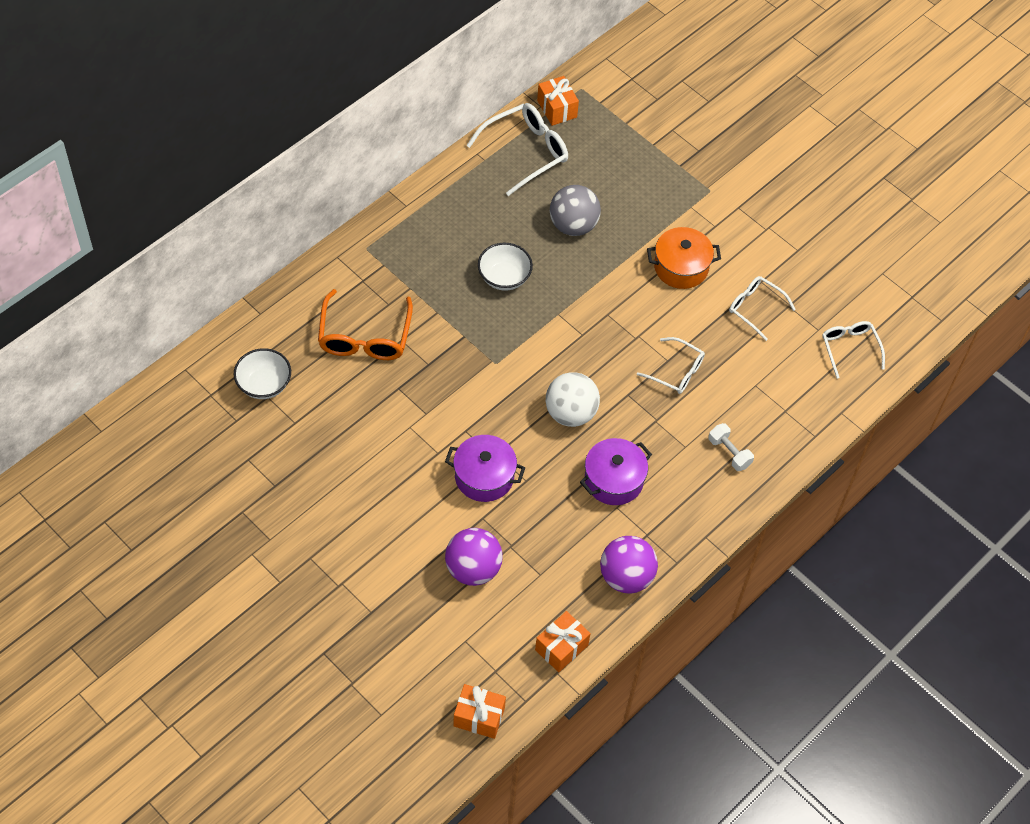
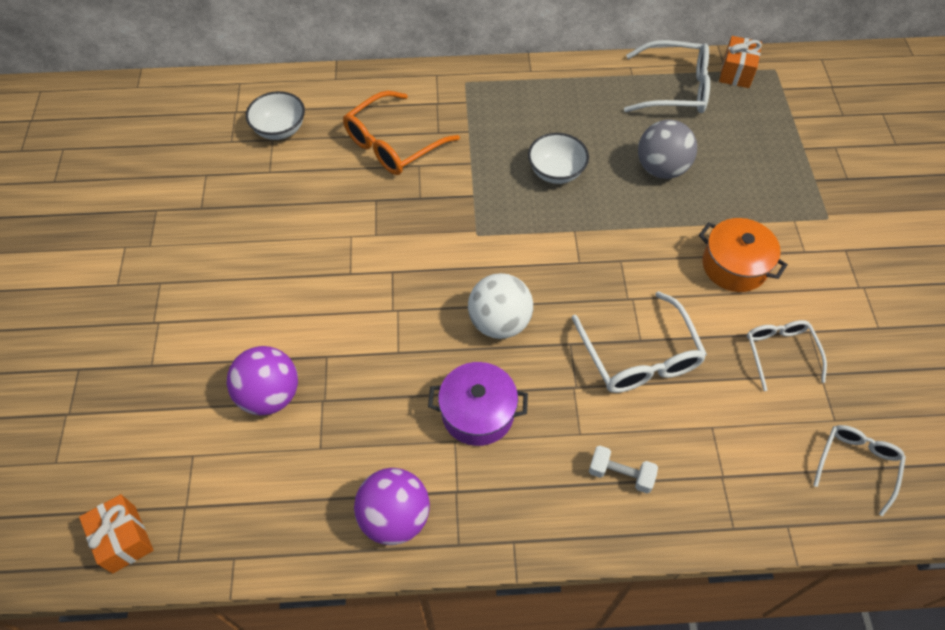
camera: 45 degrees right, 0 degrees up
purple pot [445,435,525,502] -> none
orange gift [535,611,591,672] -> none
white glasses [637,337,705,394] -> white glasses [572,291,707,393], size x1.58
white dumbbell [708,423,754,471] -> white dumbbell turned 75 degrees counterclockwise [589,446,658,493]

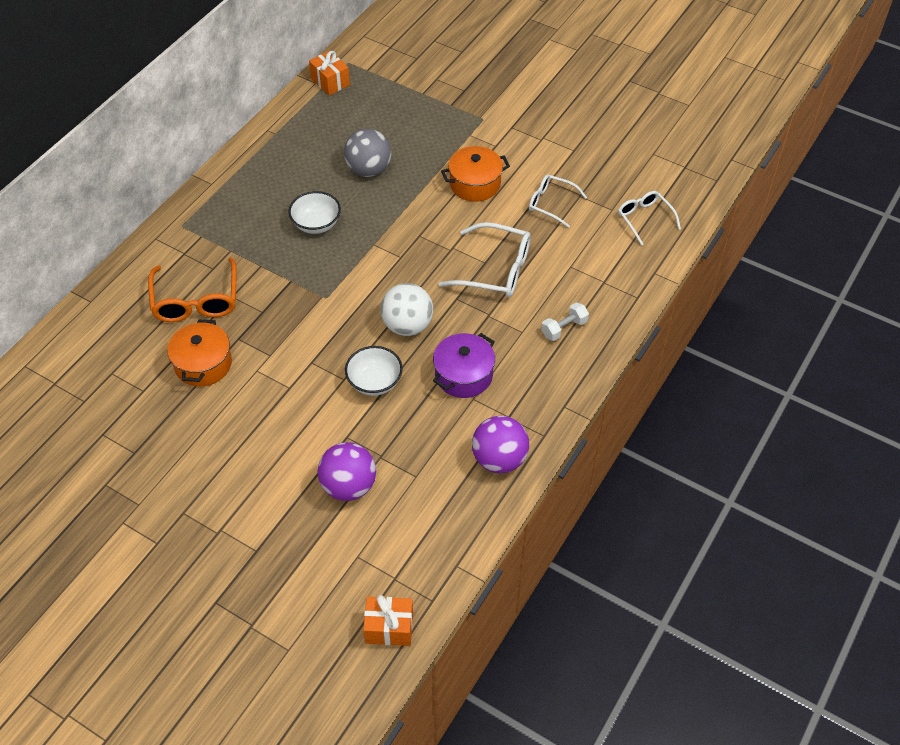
camera: 55 degrees left, 5 degrees down
white bowl [246,91,305,140] -> white bowl moved to [345,346,403,396]
white glasses [624,40,710,113] -> none
none -> orange pot [167,319,232,387]

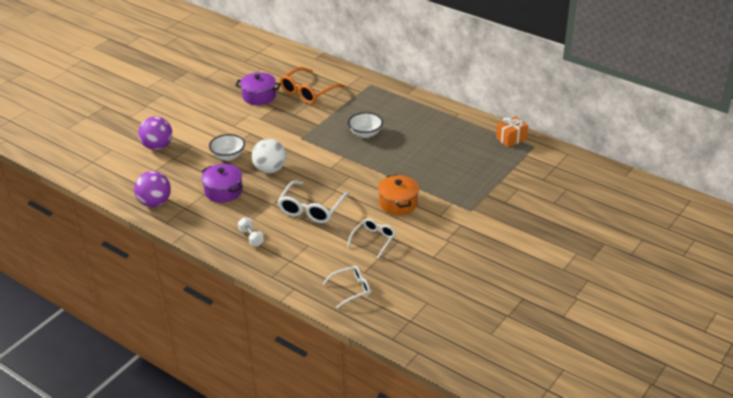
camera: 95 degrees right, 15 degrees down
orange glasses [148,257,237,322] -> orange glasses turned 45 degrees counterclockwise [280,67,345,104]
orange pot [167,319,232,387] -> purple pot [235,72,281,105]
grey ball [344,129,392,177] -> none
orange gift [363,595,413,646] -> none

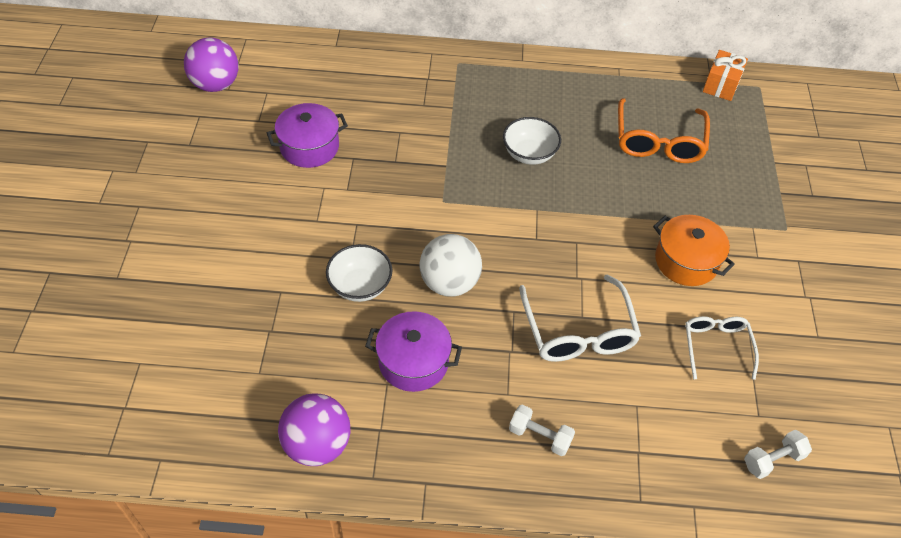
camera: 35 degrees left, 15 degrees up
purple ball [138,117,172,150] -> purple ball moved to [184,37,239,92]
orange glasses [280,67,345,104] -> orange glasses moved to [618,98,710,163]
white glasses [322,266,371,308] -> white dumbbell [744,430,812,479]

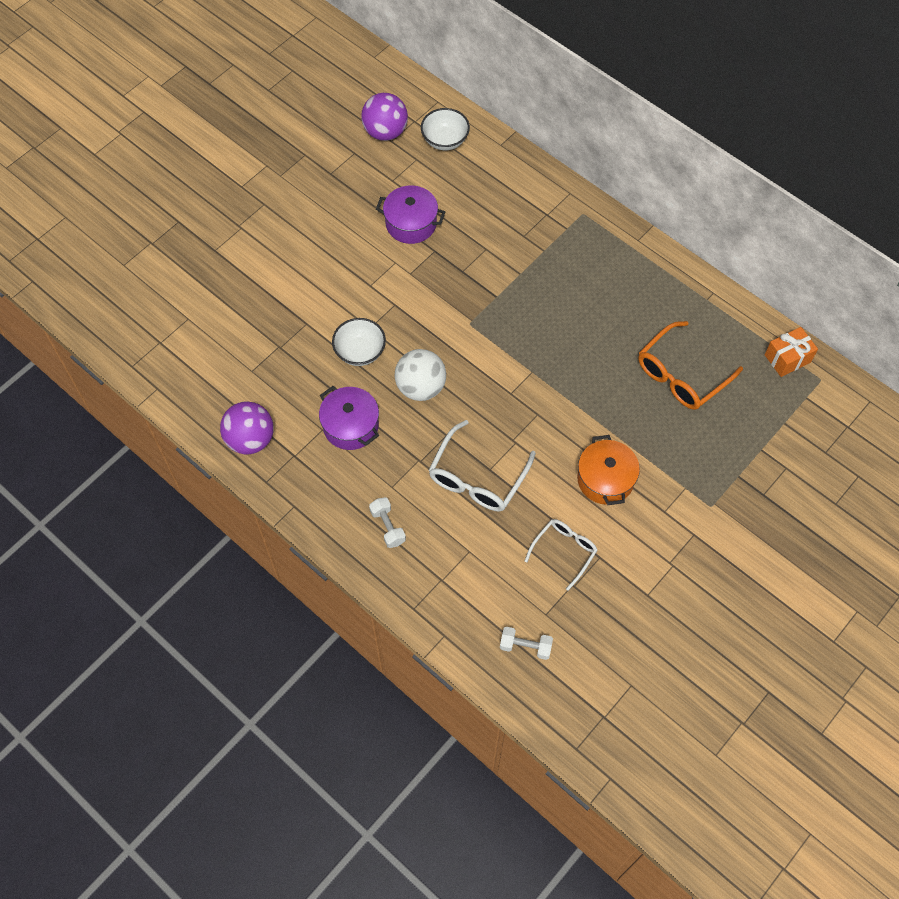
camera: 40 degrees right, 10 degrees up
white bowl [503,117,561,165] -> white bowl moved to [421,108,470,150]

